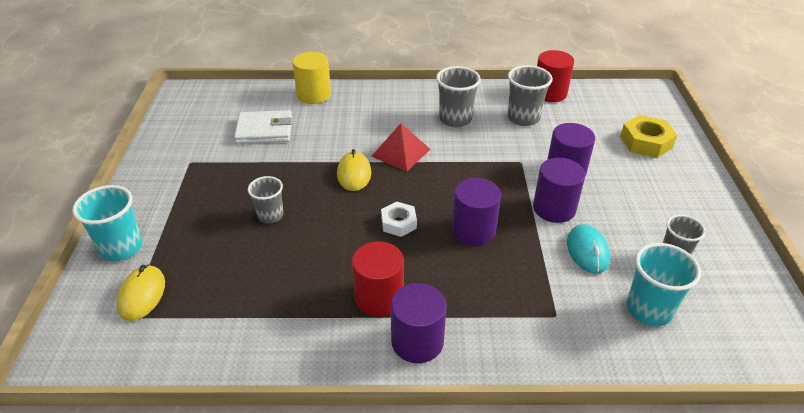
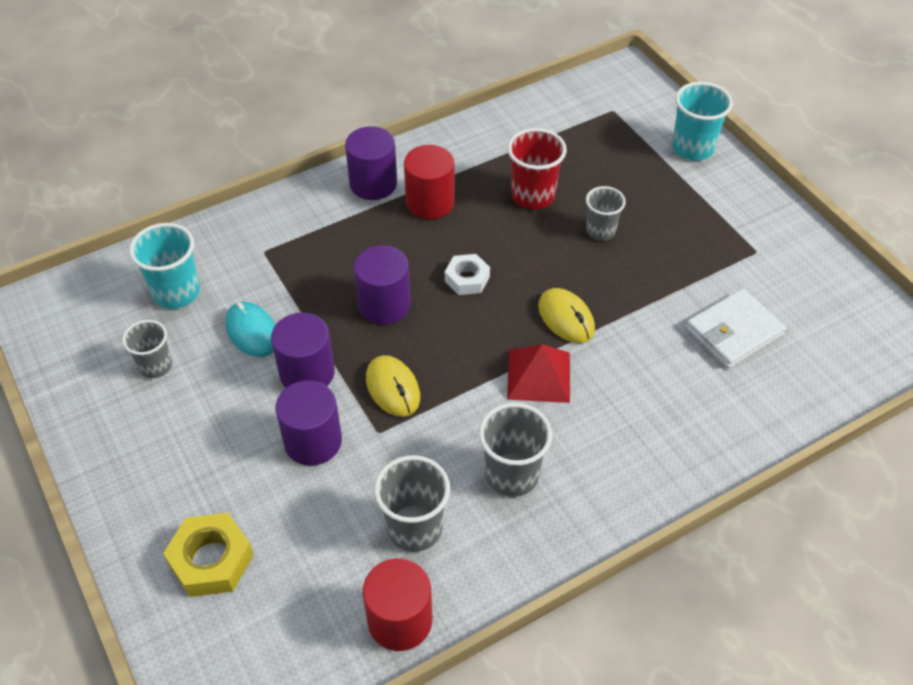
camera: 150 degrees right, 10 degrees up
yellow mouse [117,265,165,321] -> yellow mouse moved to [366,355,420,417]
yellow cylinder [292,52,331,104] -> none
none -> red cup [507,128,567,209]

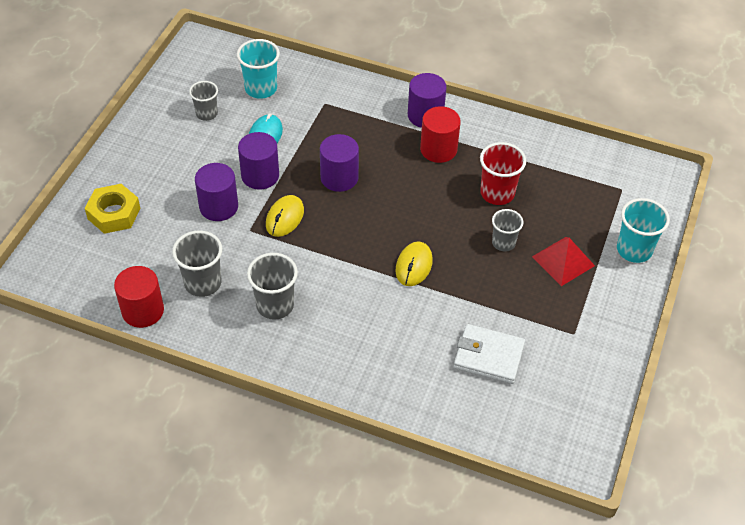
camera: 50 degrees right, 0 degrees up
white nut [445,254,490,295] -> none
red pyramid [507,344,570,403] -> red pyramid moved to [532,237,595,286]

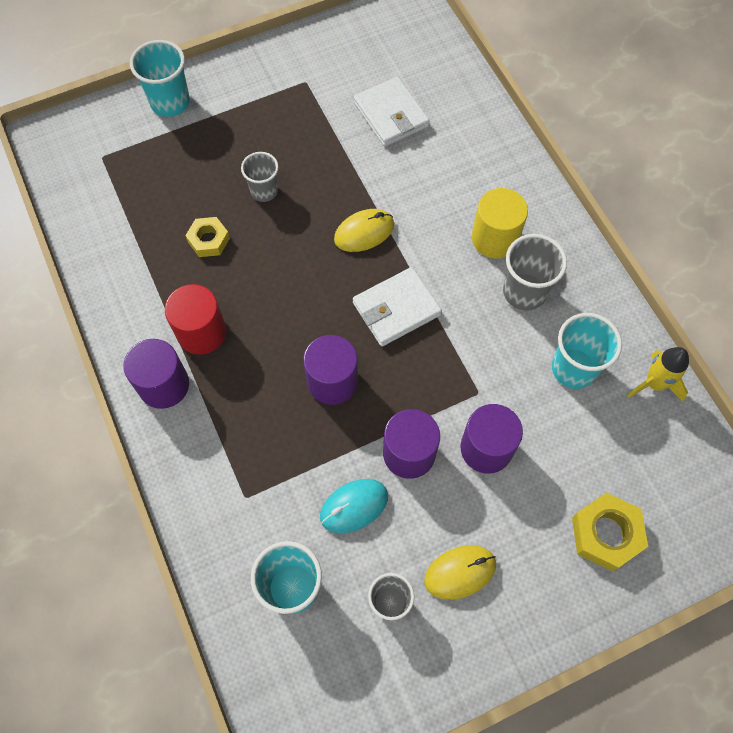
camera: 135 degrees left, 15 degrees up
red cylinder [114,266,164,328] -> yellow rocket [627,347,689,401]
grey cup [172,231,222,297] -> turquoise cup [552,313,622,389]
yellow mouse [266,195,304,237] -> yellow mouse moved to [424,545,496,600]
red cup [480,142,526,205] -> yellow nut [185,217,230,257]
red pyramid [532,237,595,286] -> none
none -> white wallet [353,267,442,346]
none -> yellow cylinder [472,188,528,259]

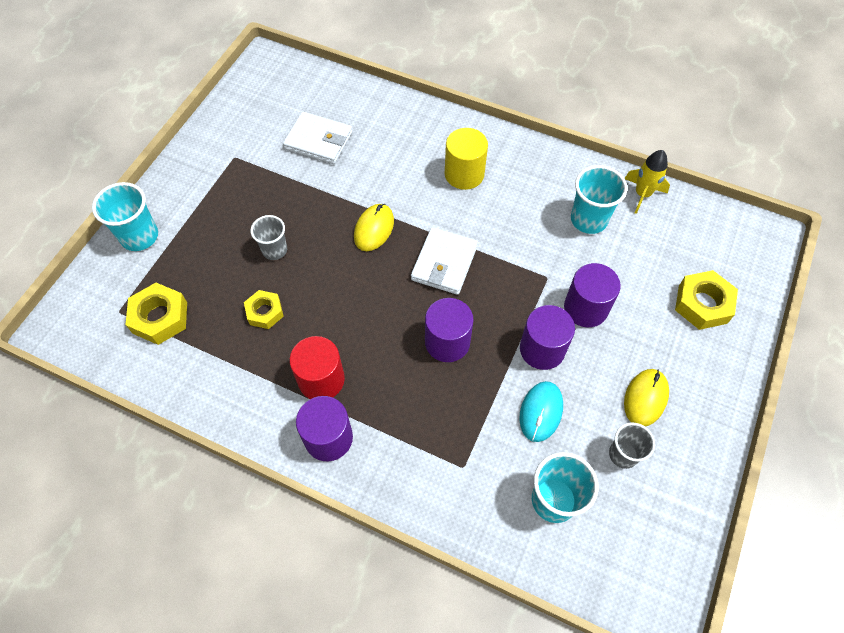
camera: 40 degrees left, 5 degrees down
grey cup [503,234,567,311] -> none
none -> yellow nut [126,283,187,345]

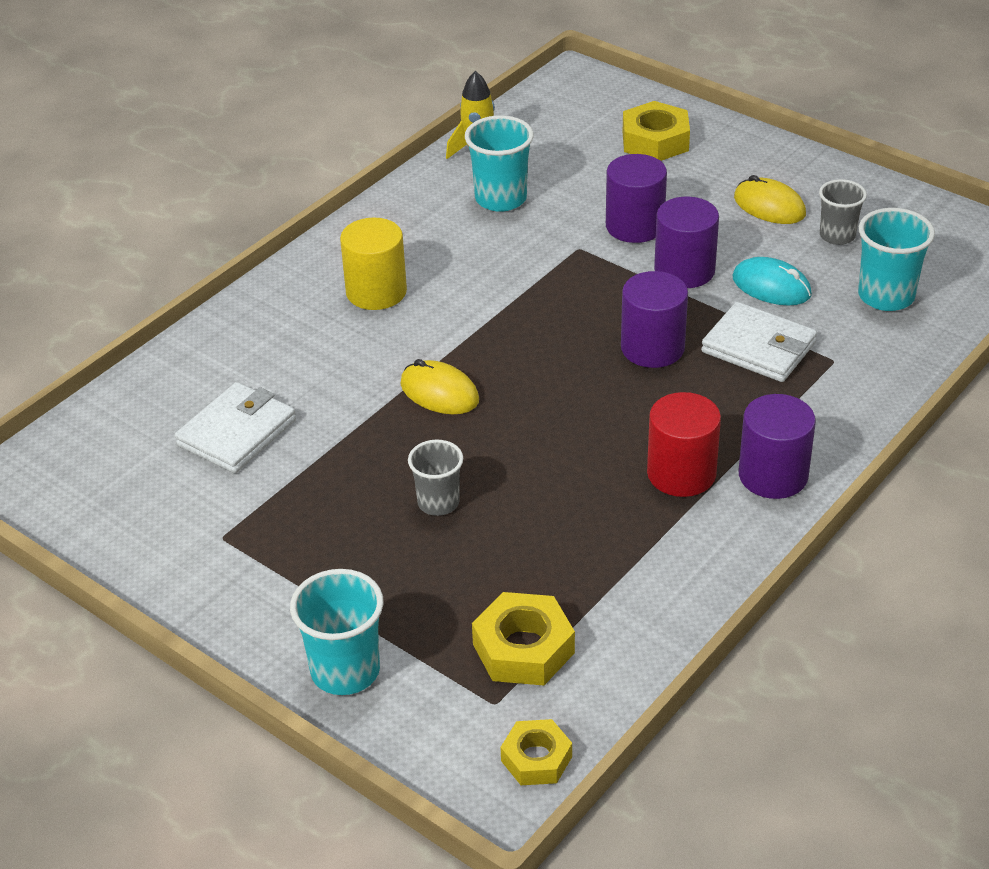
camera: 75 degrees left, 20 degrees down
yellow nut [244,290,284,329] -> yellow nut moved to [501,719,572,785]
white wallet [411,227,478,295] -> white wallet moved to [701,302,817,382]

